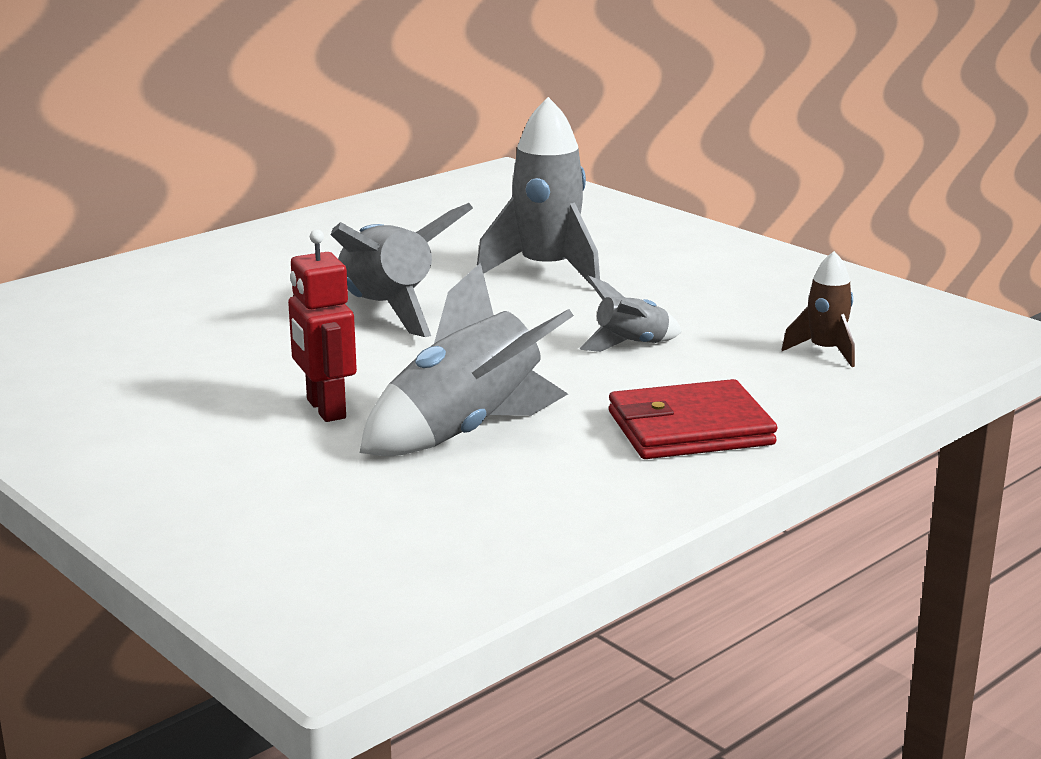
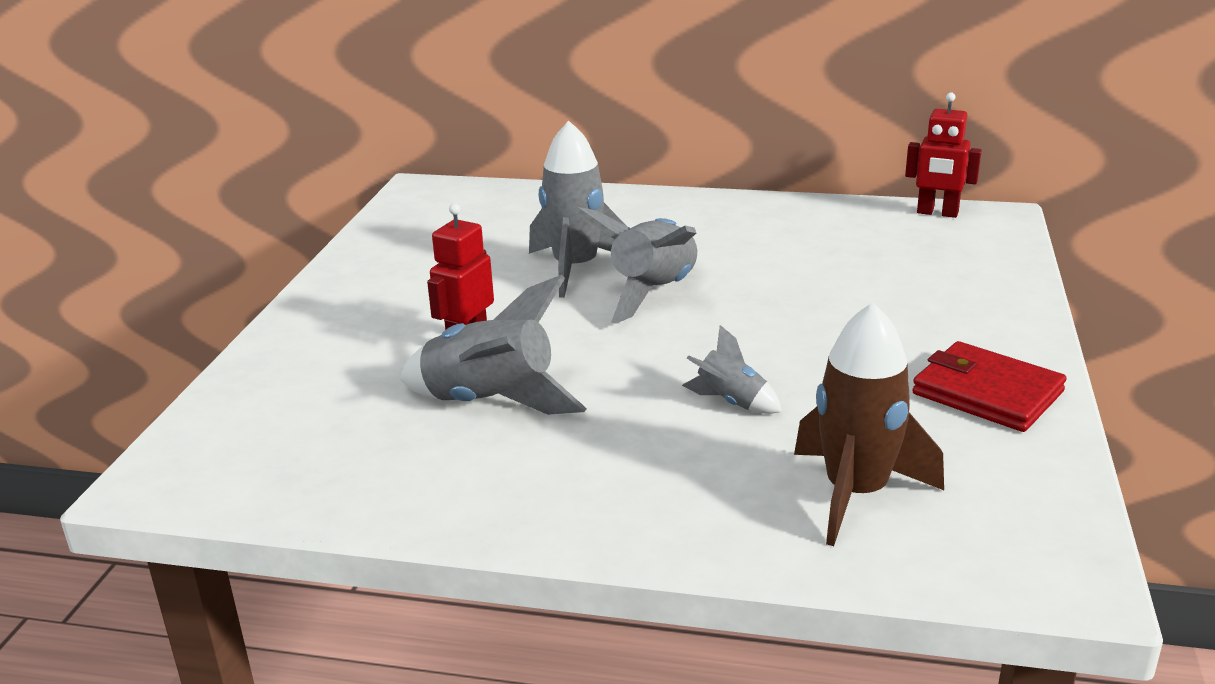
camera: 55 degrees right, 5 degrees up
grey rocket [477,97,600,287] -> grey rocket moved to [529,121,626,298]
red wallet [609,379,777,459] -> red wallet moved to [912,341,1067,432]
brown rocket [782,251,855,367] -> brown rocket [794,302,944,546], size x1.89
none -> red robot [905,92,982,218]

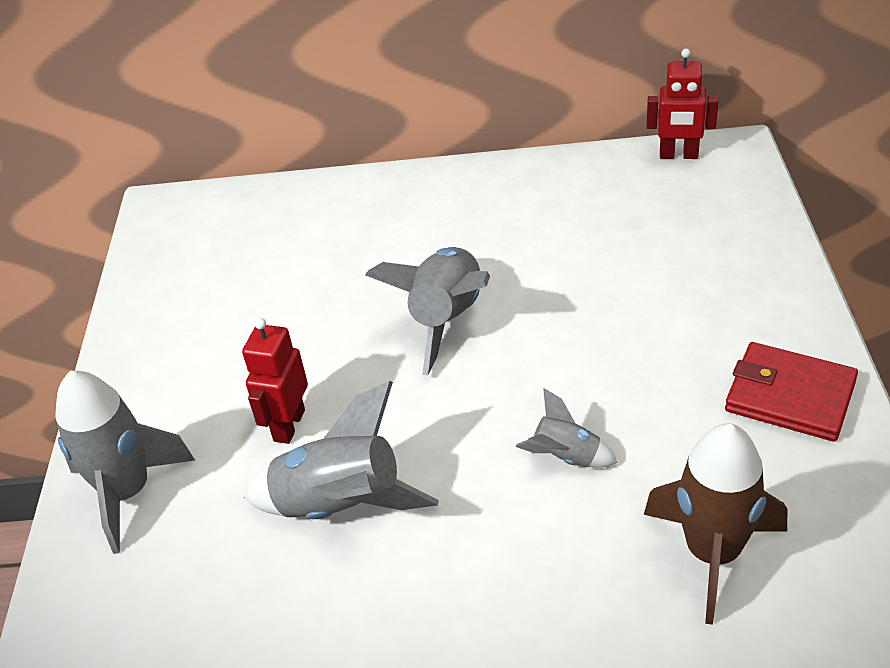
camera: 10 degrees left, 15 degrees up
grey rocket [529,121,626,298] -> grey rocket moved to [55,371,195,554]

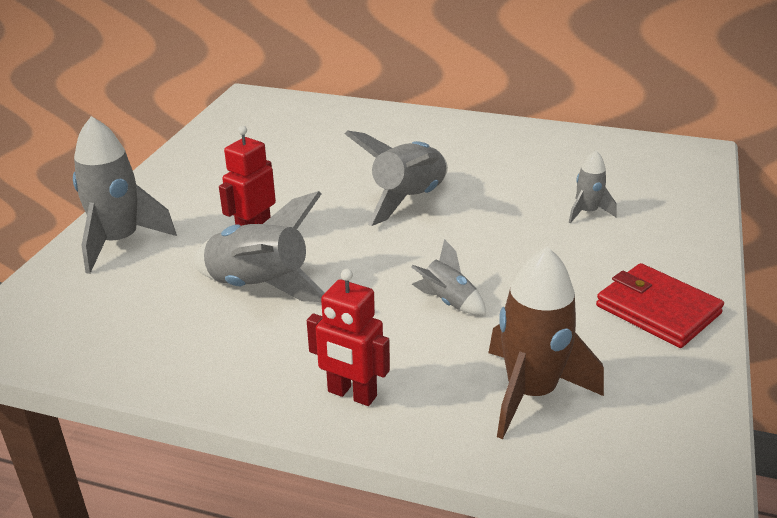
camera: 15 degrees right, 10 degrees down
red robot [647,49,718,159] -> red robot moved to [307,269,390,406]
none -> grey rocket [569,151,617,224]

